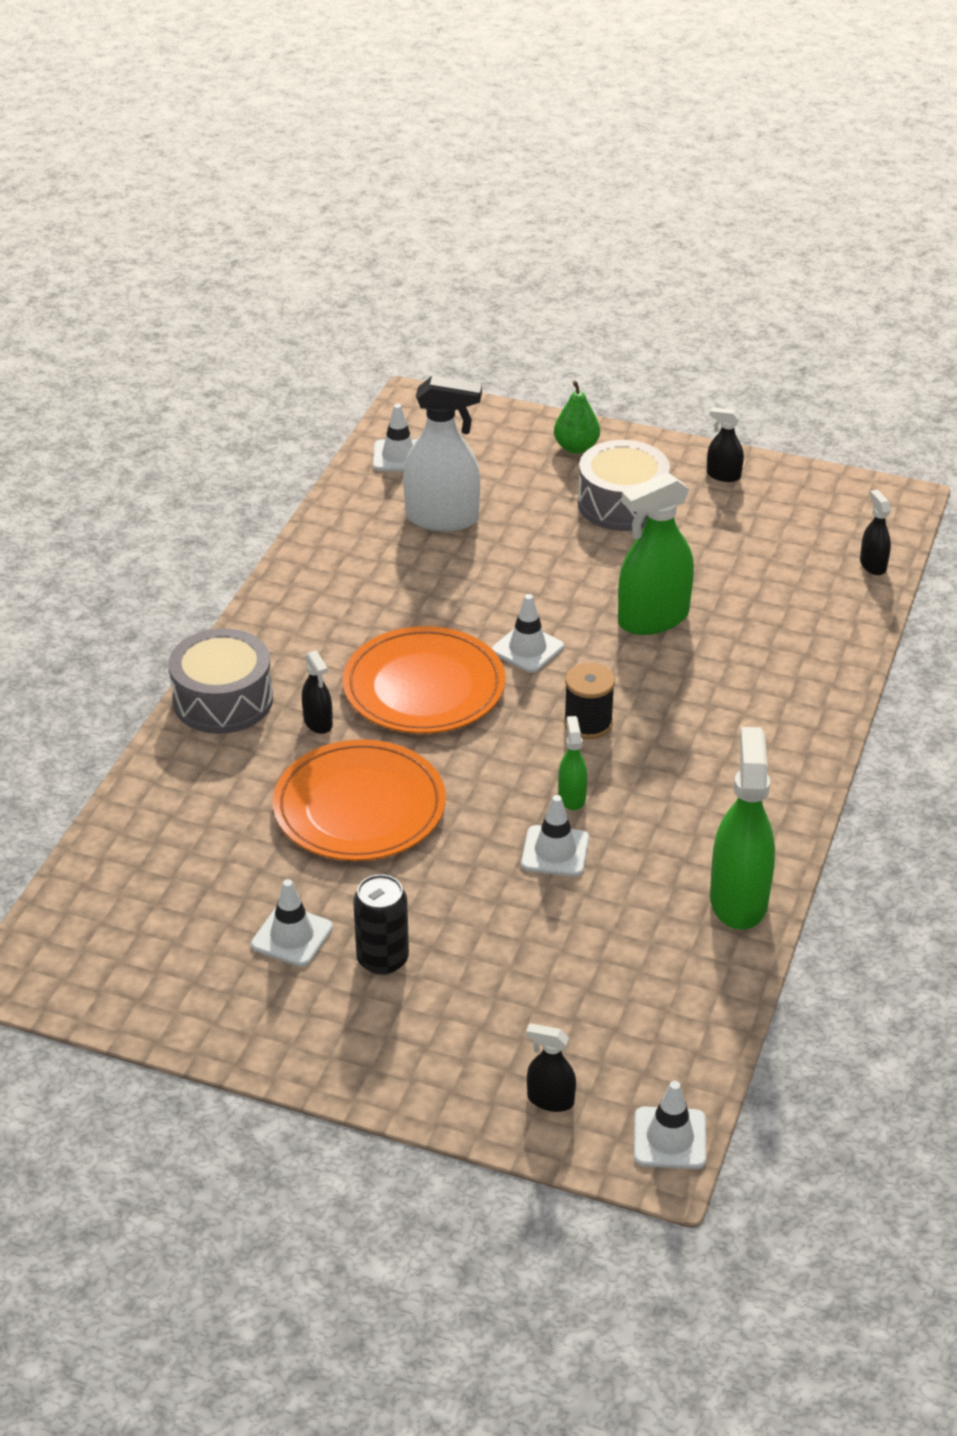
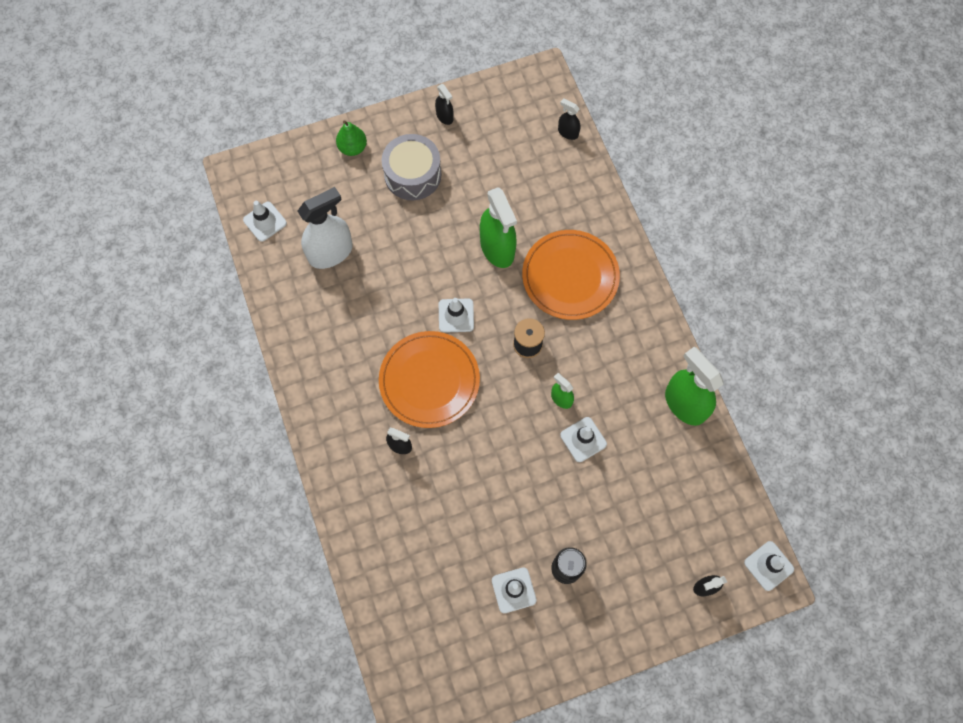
camera: 40 degrees left, 30 degrees up
grey drum [168,628,273,734] -> none
orange plate [273,739,446,861] -> orange plate moved to [522,230,620,320]
green spray bottle [618,472,694,635] -> green spray bottle turned 45 degrees counterclockwise [480,187,517,268]
black spray bottle [707,407,744,482] -> black spray bottle turned 105 degrees counterclockwise [435,84,454,125]

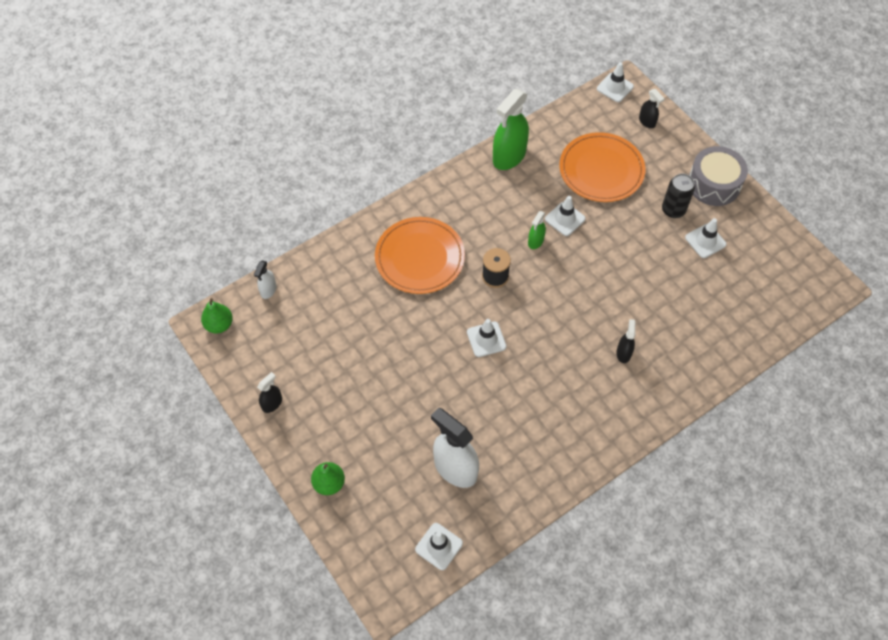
camera: 105 degrees left, 10 degrees down
orange plate [379,331,480,428] -> orange plate moved to [559,132,645,202]
grey drum [381,134,441,200] -> grey drum moved to [689,146,748,206]
green spray bottle [480,187,517,268] -> none
black spray bottle [558,98,580,140] -> white spray bottle [254,260,277,299]
none -> green pear [201,298,233,333]

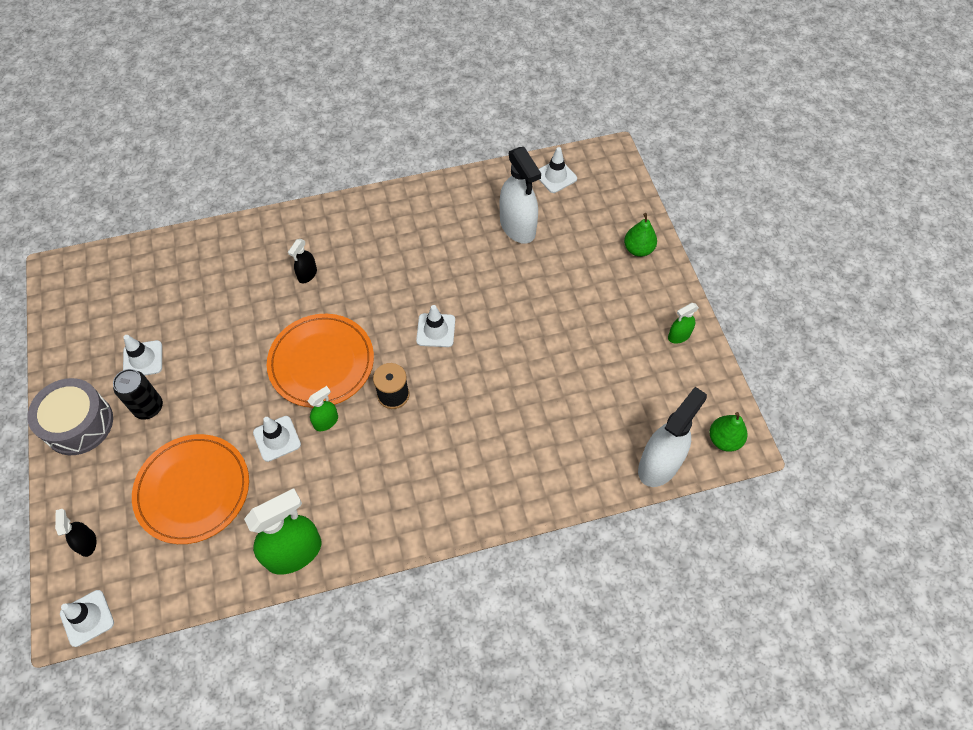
camera: 160 degrees left, 0 degrees up
white spray bottle [254,260,277,299] -> white spray bottle [638,387,707,487], size x2.03
black spray bottle [257,372,282,413] -> green spray bottle [668,303,699,344]
orange plate [375,217,465,294] -> orange plate moved to [267,314,374,408]

